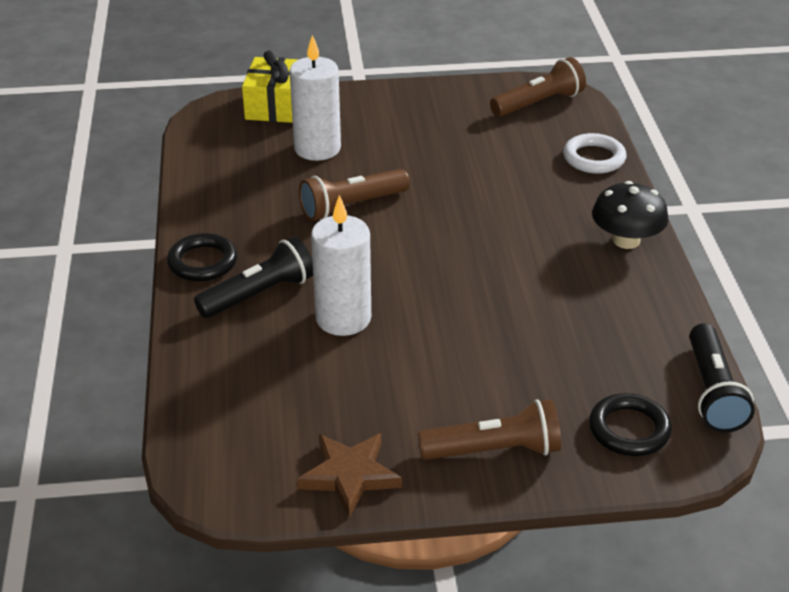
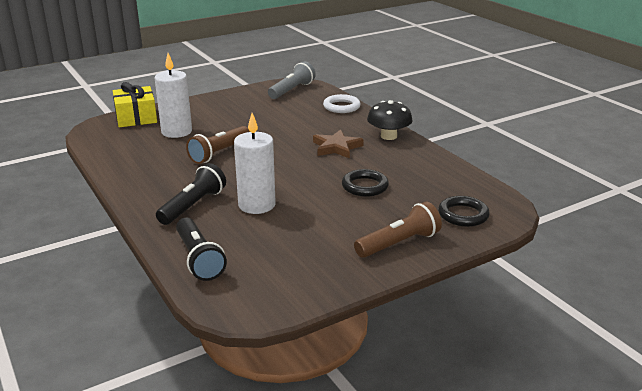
camera: 25 degrees left, 10 degrees down
black ring [167,233,237,281] -> black ring moved to [342,169,389,197]
brown star [297,433,402,518] -> brown star moved to [313,129,364,159]
brown flashlight [490,57,586,117] -> grey flashlight [268,62,316,99]
black flashlight [689,323,755,433] -> black flashlight moved to [176,218,227,281]

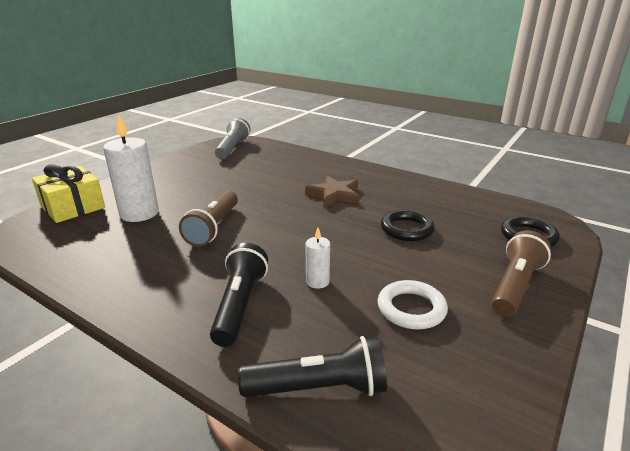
camera: 25 degrees left, 0 degrees up
black flashlight [176,218,227,281] -> black flashlight turned 45 degrees counterclockwise [238,336,387,397]
white candle [234,113,276,214] -> white candle [306,228,330,289], size x0.50
white ring [323,94,361,113] -> white ring moved to [378,280,448,330]
black mushroom [367,100,412,140] -> none

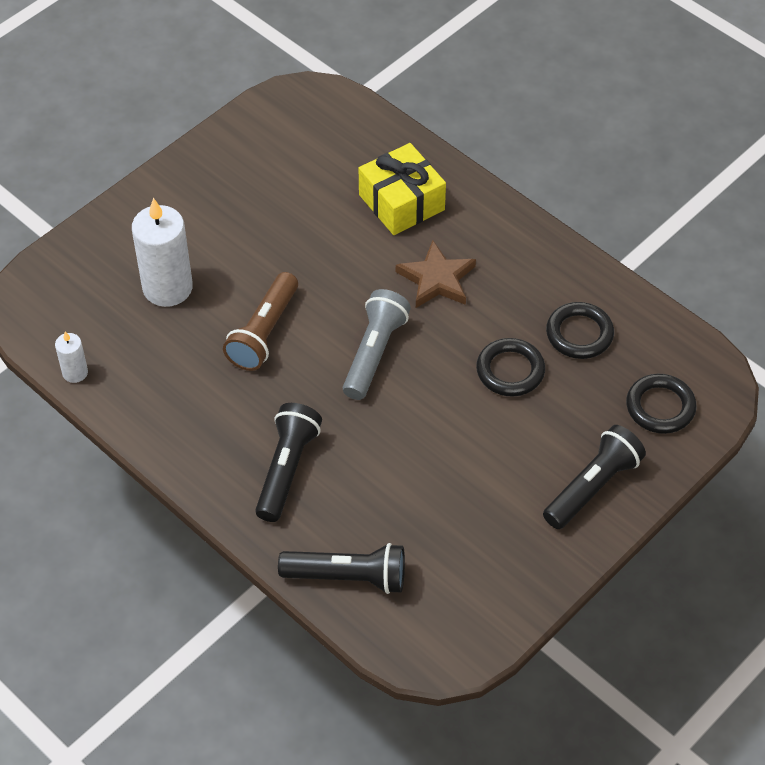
camera: 10 degrees right, 25 degrees up
yellow gift [32,164,105,223] -> yellow gift moved to [359,143,446,235]
grey flashlight [215,118,250,159] -> grey flashlight moved to [343,289,411,400]
white candle [306,228,330,289] -> white candle moved to [55,331,88,383]
white ring [378,280,448,330] -> none
brown flashlight [491,230,551,317] -> black flashlight [543,425,646,529]
none -> black ring [546,302,614,359]

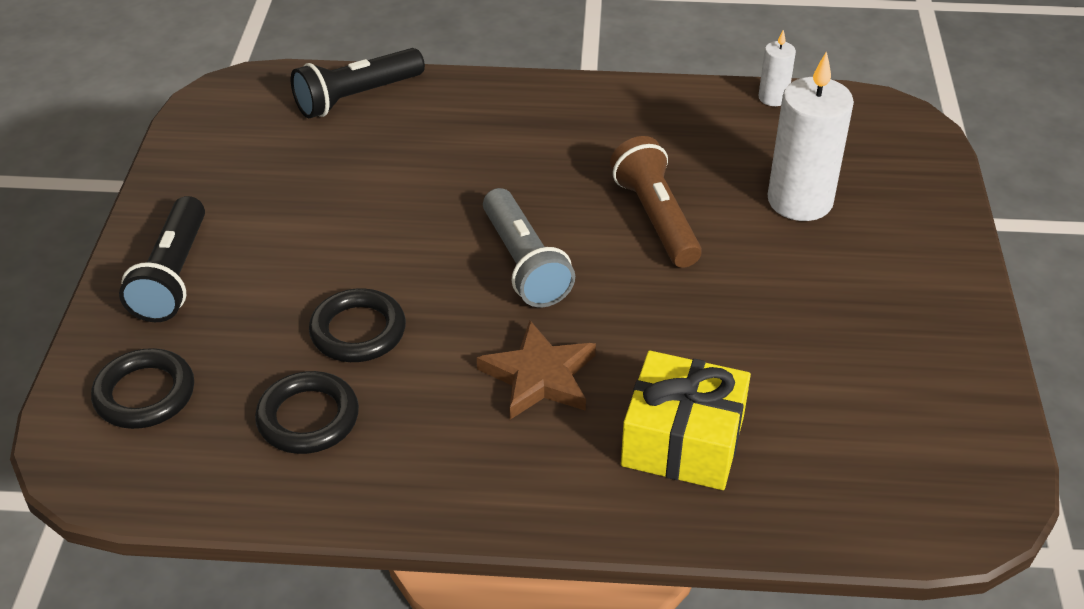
camera: 140 degrees right, 10 degrees down
black flashlight [255,403,322,522] -> none

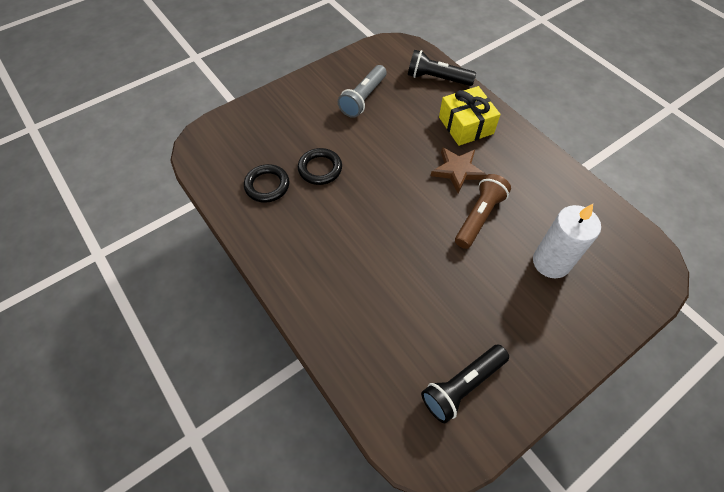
camera: 50 degrees right, 15 degrees up
black ring [91,348,194,429] -> none
black flashlight [119,196,205,322] -> black flashlight moved to [421,345,509,423]
brown star [477,321,596,420] -> brown star moved to [431,147,487,193]
grey flashlight [483,188,575,307] -> grey flashlight moved to [338,65,387,118]
yellow gift [621,350,751,490] -> yellow gift moved to [439,86,501,146]
white candle [758,30,796,106] -> none

